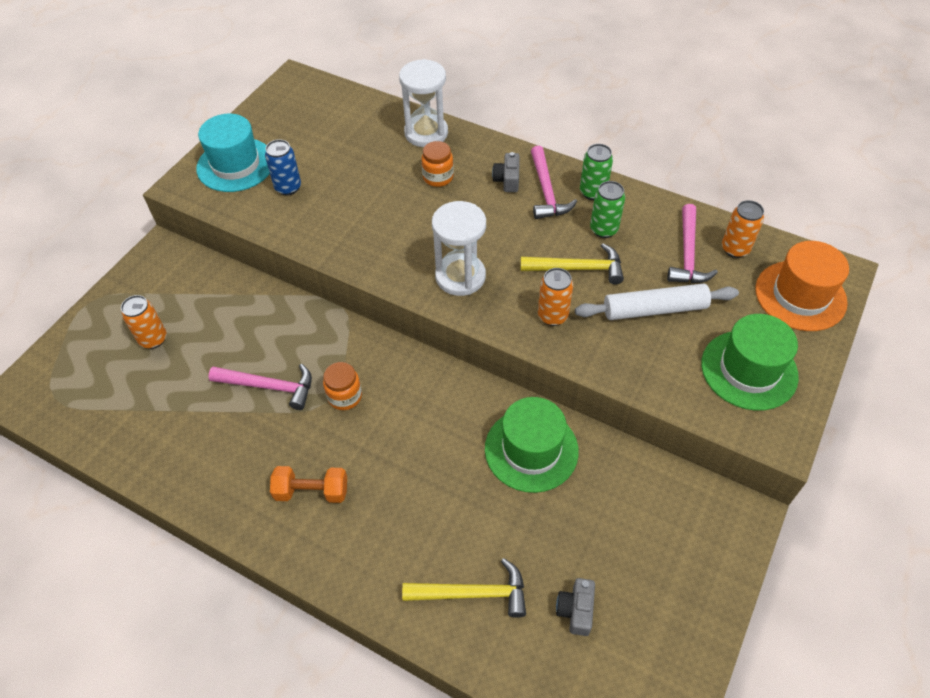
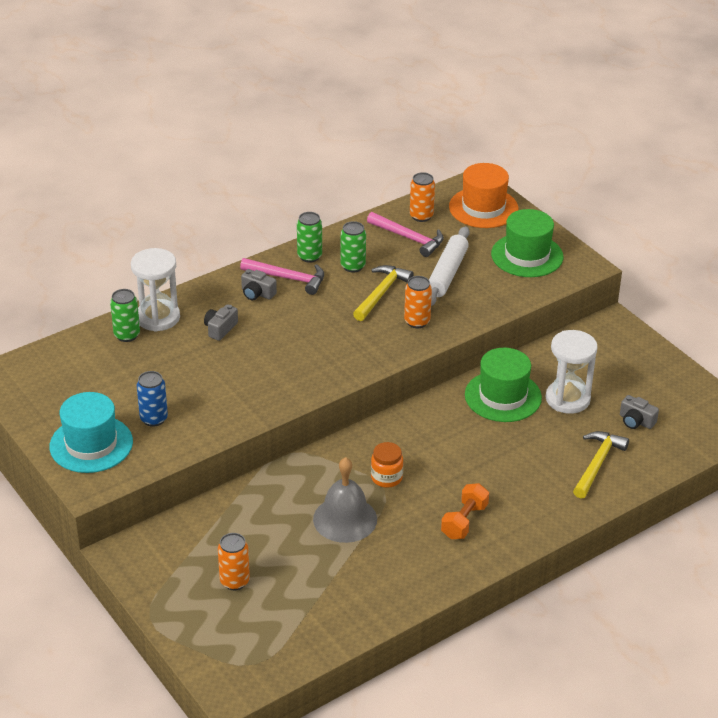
camera: 65 degrees left, 15 degrees down
pink hammer [208,364,312,410] -> grey bell [313,457,377,543]
orange jar [421,141,454,187] -> grey camera [204,305,238,341]
white hourglass [432,201,486,296] -> white hourglass moved to [546,330,598,414]
none -> green can [110,289,140,342]

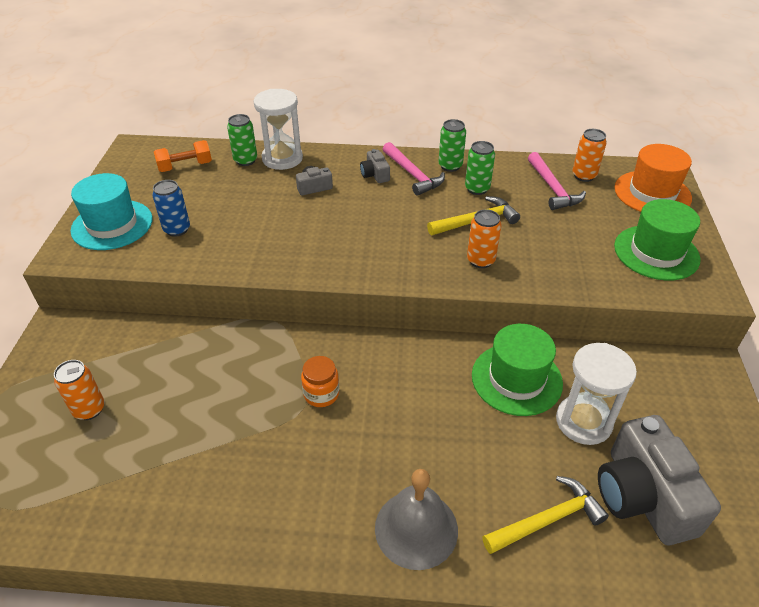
camera: 40 degrees right, 5 degrees up
grey bell [313,457,377,543] -> grey bell moved to [375,469,458,570]
white rolling pin [429,226,470,306] -> none
orange dumbbell [441,483,489,539] -> orange dumbbell moved to [154,140,212,172]
grey camera [620,395,659,429] -> grey camera [598,415,721,545], size x2.24

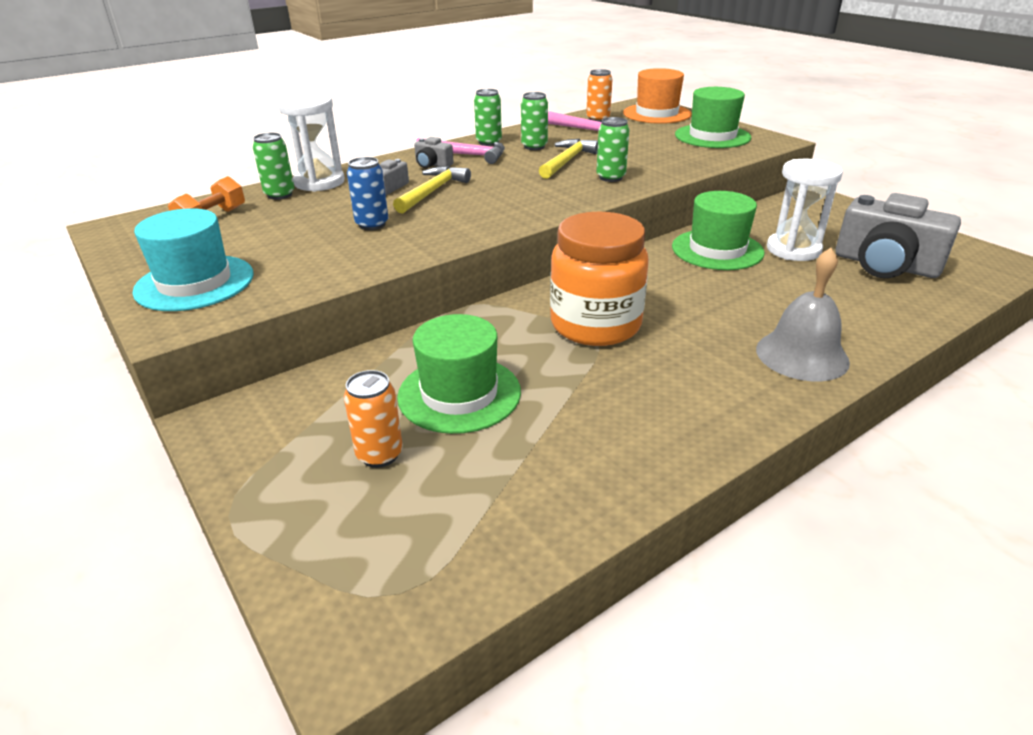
camera: 40 degrees left, 10 degrees down
blue can [152,180,190,237] -> blue can moved to [347,157,388,230]
orange jar [301,356,339,407] -> orange jar [550,212,649,346], size x2.17
orange can [467,209,502,268] -> green can [596,117,630,182]
yellow hammer [482,476,609,554] -> yellow hammer moved to [393,166,471,213]
none -> green hat [397,314,521,434]

